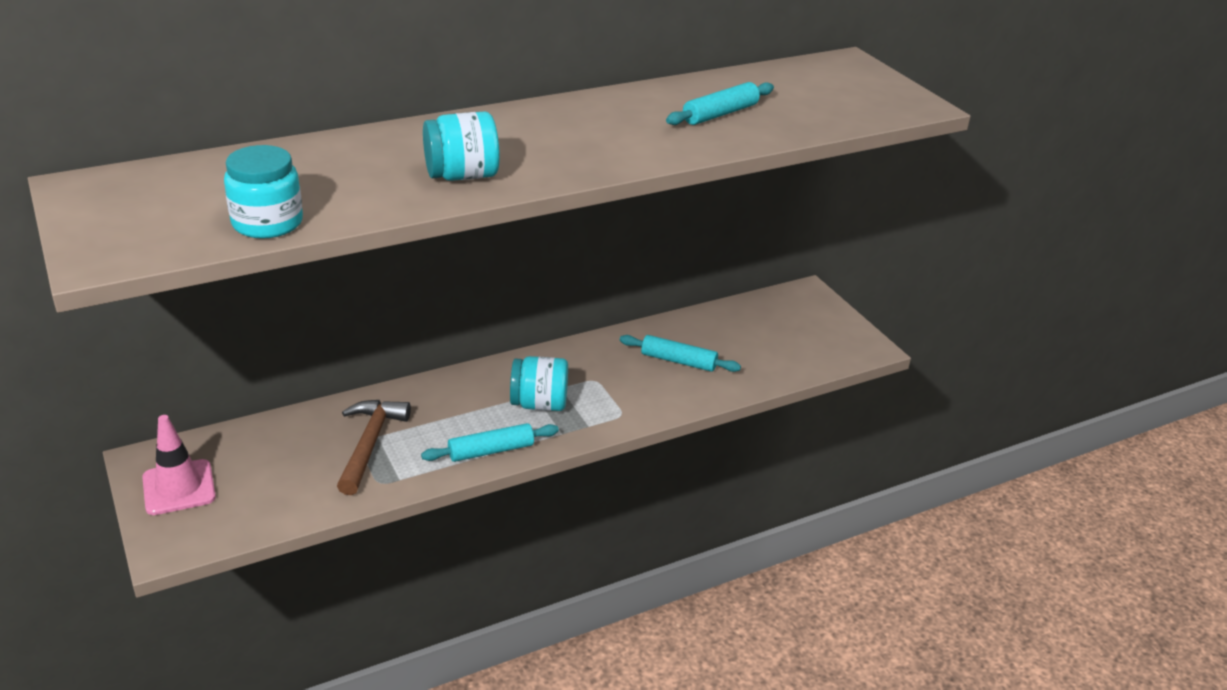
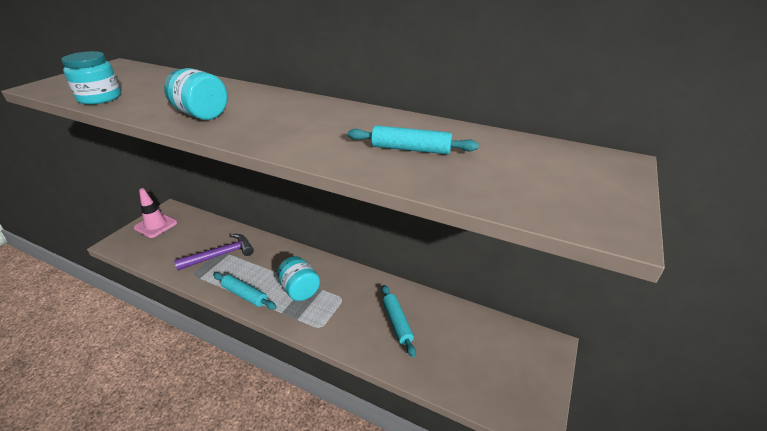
camera: 55 degrees right, 0 degrees up
brown hammer [337,400,411,495] -> purple hammer [174,234,254,271]

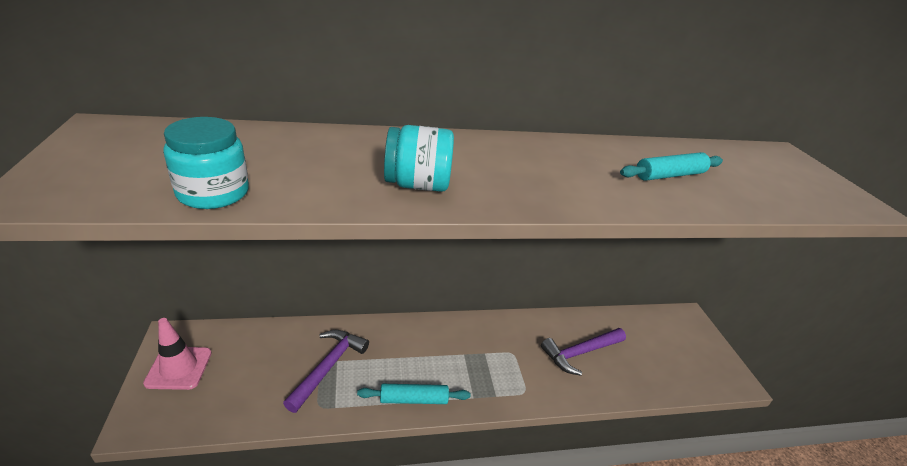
camera: 40 degrees left, 0 degrees up
turquoise jar [277,256,320,301] -> none
turquoise rolling pin [382,285,416,357] -> purple hammer [541,328,626,376]

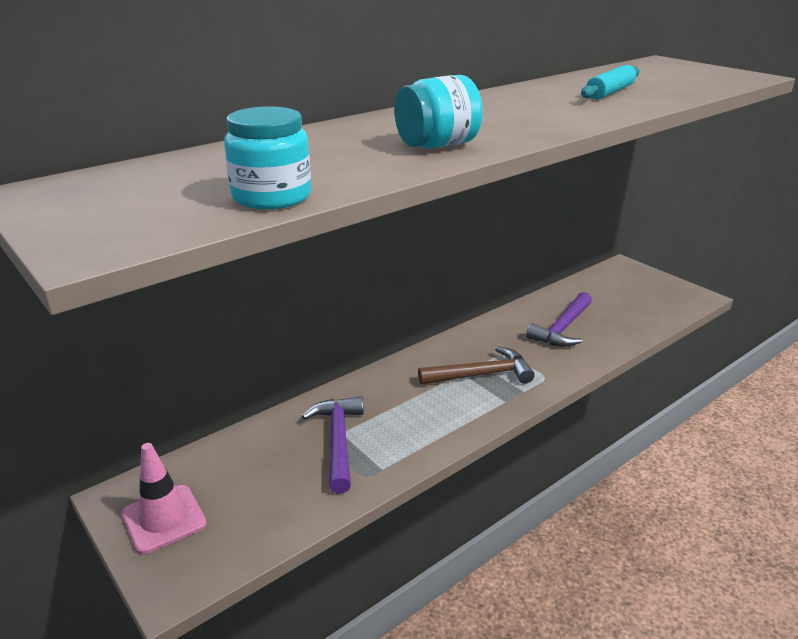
camera: 25 degrees left, 5 degrees down
turquoise rolling pin [357,384,471,404] -> none
none -> brown hammer [418,347,535,385]

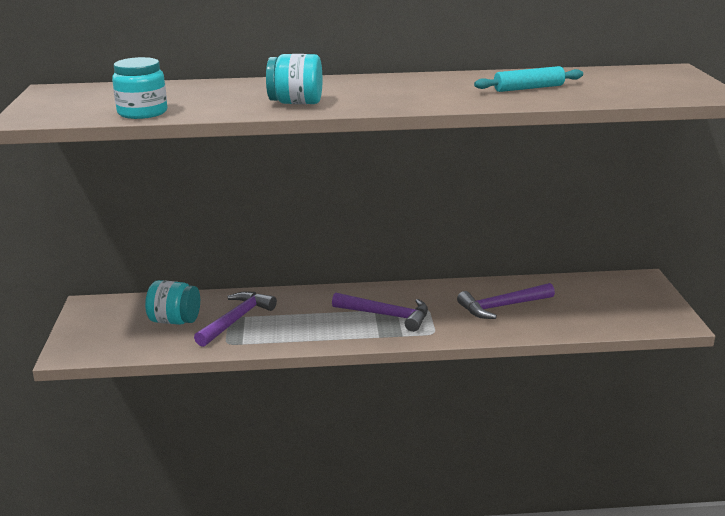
camera: 35 degrees right, 5 degrees down
pink traffic cone [122,443,207,554] -> none
brown hammer [418,347,535,385] -> purple hammer [332,293,428,332]
none -> turquoise jar [145,280,200,325]

